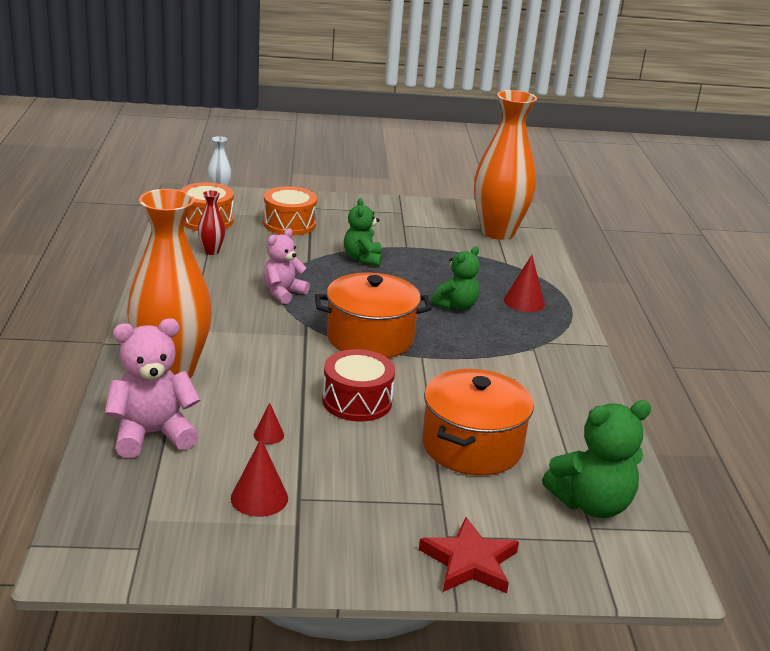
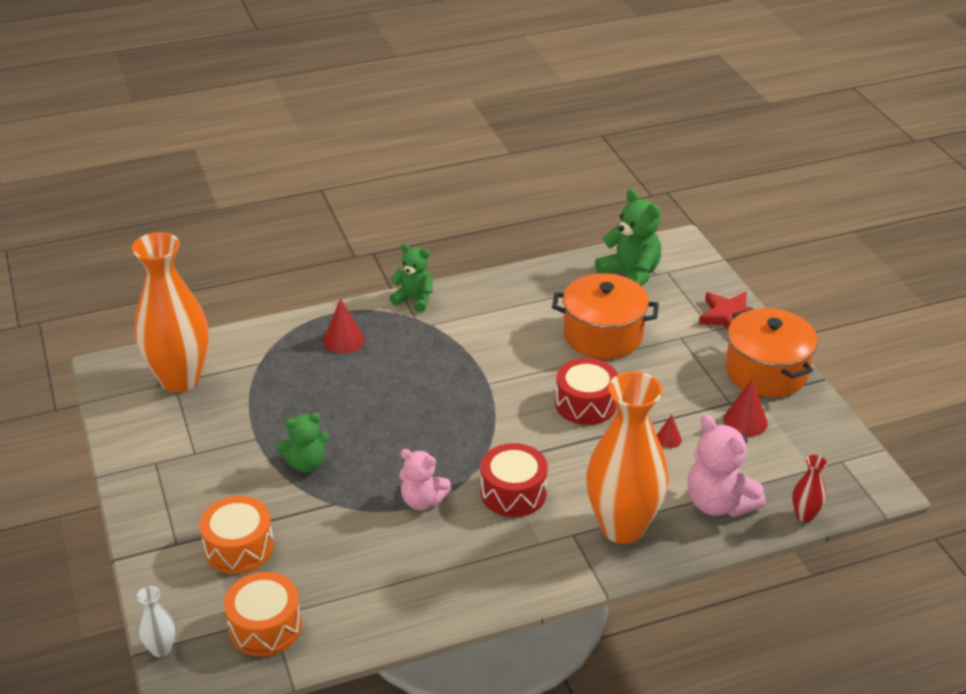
camera: 105 degrees left, 10 degrees up
red vase [198,190,225,255] -> red vase moved to [792,455,827,522]
orange pot [315,272,432,358] -> orange pot moved to [725,308,818,397]
green teddy bear [431,246,480,310] -> green teddy bear moved to [389,243,433,312]
none -> red drum [481,443,548,517]

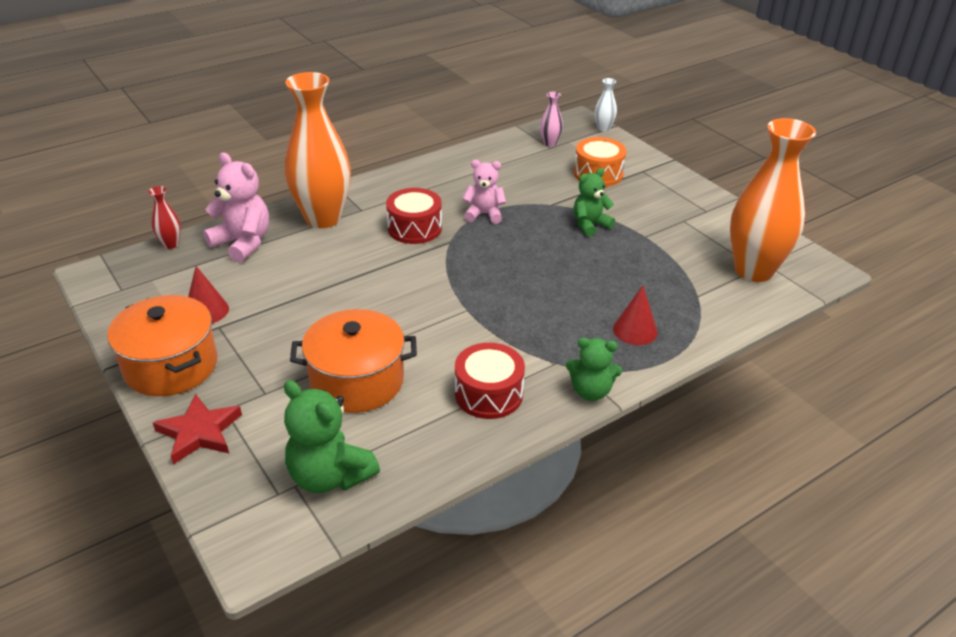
camera: 165 degrees right, 0 degrees up
orange drum [224,572,302,657] -> pink vase [540,92,563,146]
red drum [555,358,618,425] -> red drum moved to [455,343,525,419]
red cone [657,414,682,448] -> none

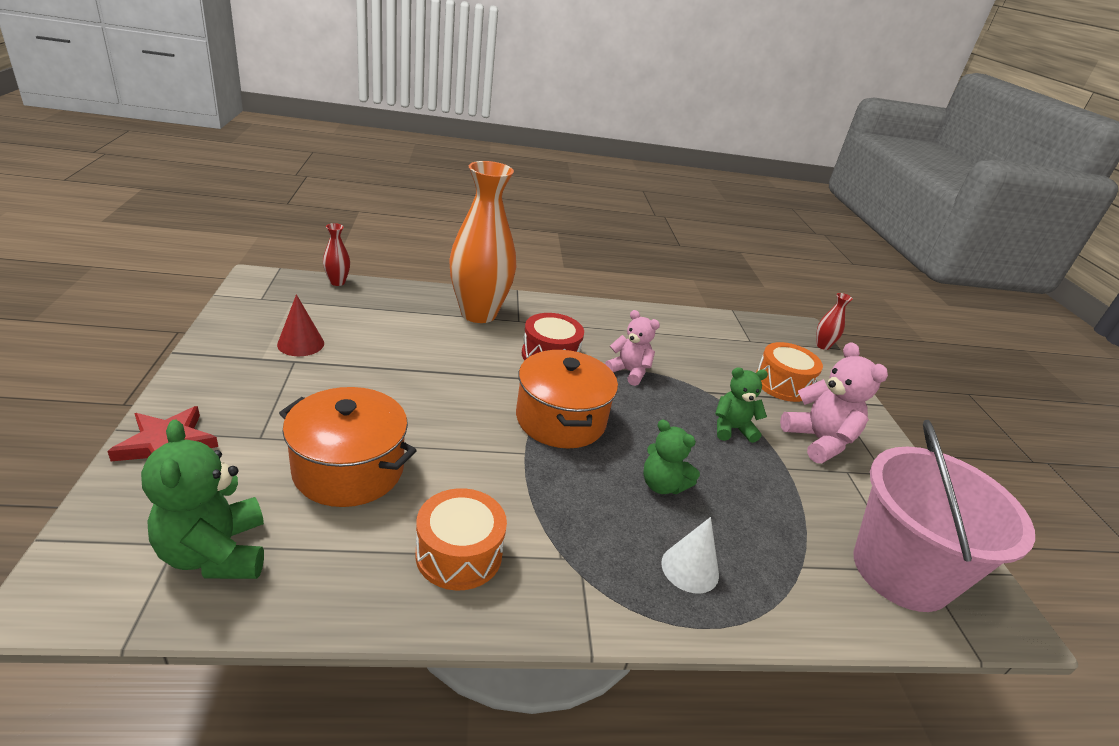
camera: 25 degrees right, 5 degrees down
orange pot [107,295,218,396] -> orange pot moved to [516,350,618,448]
pink teddy bear [203,153,269,262] -> pink teddy bear moved to [780,342,888,463]
red drum [455,343,525,419] -> orange drum [415,488,507,591]
pink vase [540,92,563,146] -> none
green teddy bear [566,338,622,401] -> green teddy bear moved to [643,419,700,494]
white vase [595,78,617,132] -> red vase [816,293,853,350]
red cone [613,286,658,345] -> white cone [661,517,719,594]
orange vase [730,118,816,282] -> pink bucket [854,420,1035,612]

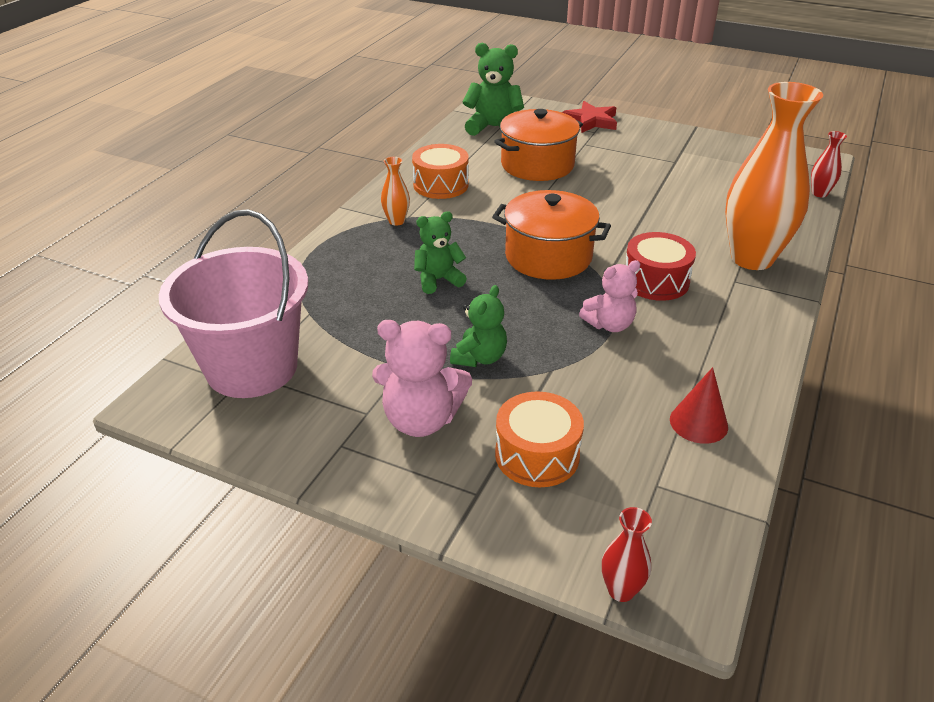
camera: 125 degrees right, 5 degrees up
red cone [277,294,324,356] -> red cone moved to [670,367,728,444]
white cone [661,517,719,594] -> none
none -> orange vase [381,157,410,226]

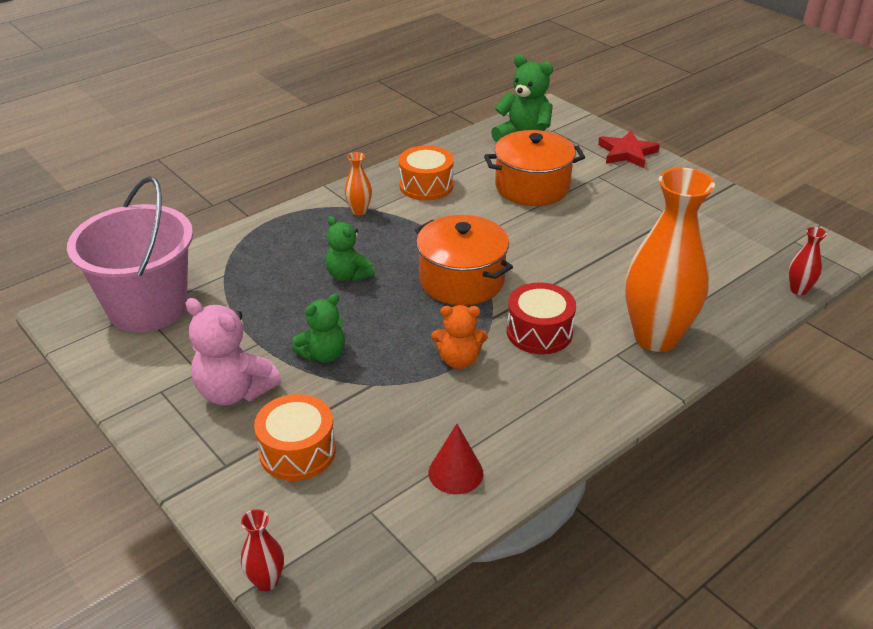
camera: 25 degrees right, 0 degrees up
green teddy bear [414,211,467,294] -> green teddy bear turned 135 degrees counterclockwise [325,216,375,281]
pink teddy bear [579,260,640,332] -> orange teddy bear [431,305,488,369]

